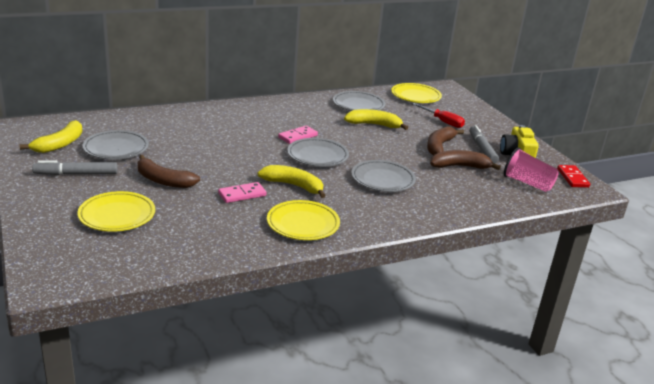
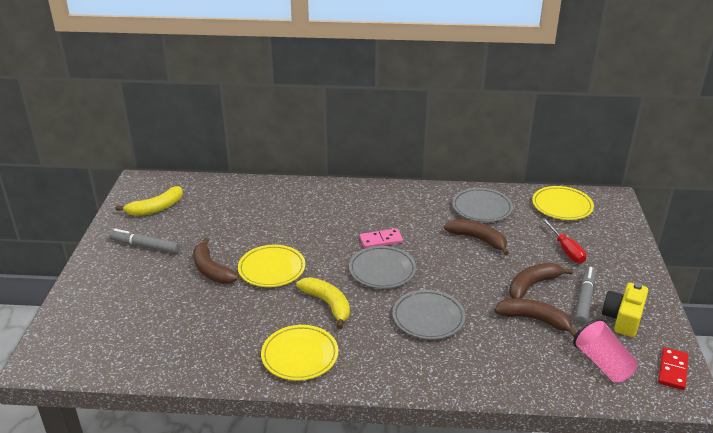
camera: 30 degrees right, 5 degrees up
yellow plate [77,191,155,232] -> yellow plate moved to [238,245,305,287]
grey plate [83,130,149,159] -> none
pink domino [218,182,267,203] -> none
yellow banana [344,109,408,130] -> brown banana [444,219,509,255]

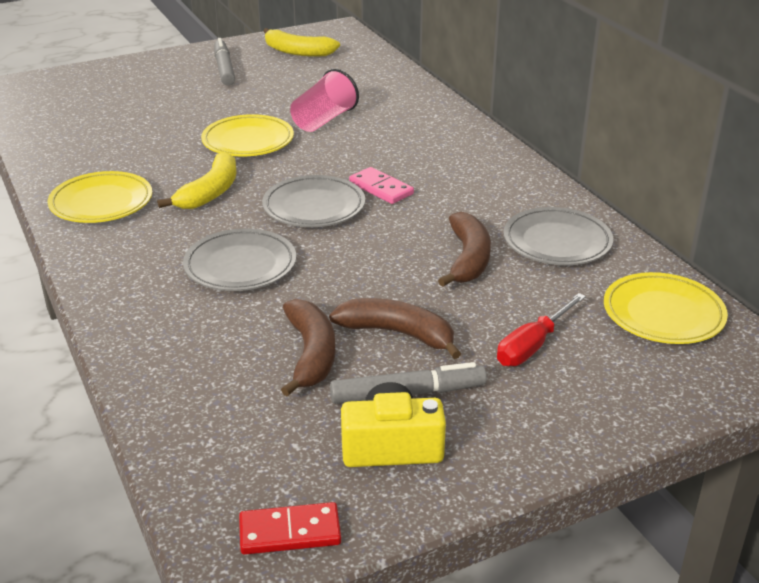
camera: 60 degrees right, 0 degrees up
brown banana [193,238,239,284] -> none
pink cup [573,318,638,382] -> pink cup moved to [290,69,359,132]

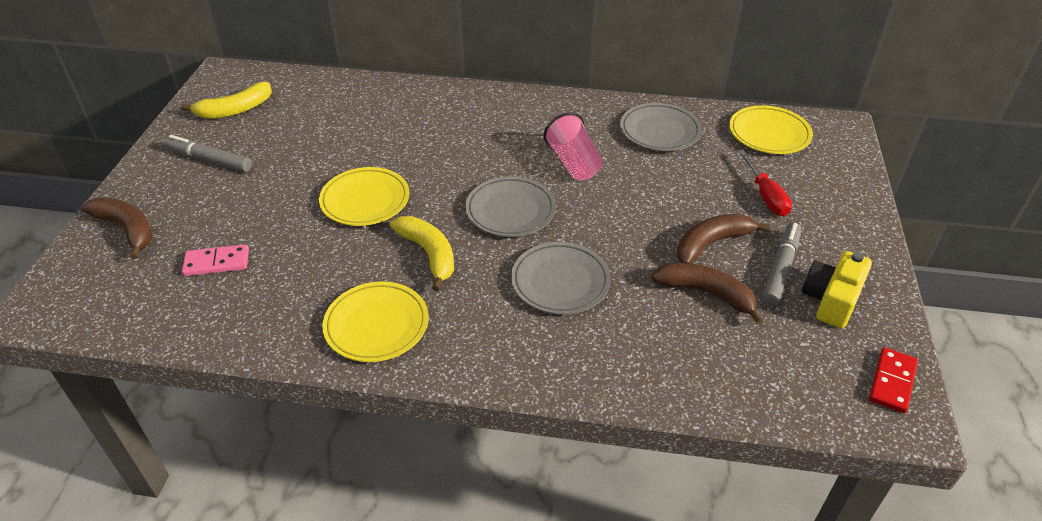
camera: 55 degrees left, 10 degrees up
pink cup [290,69,359,132] -> pink cup moved to [544,112,603,180]
pink domino [349,167,414,204] -> pink domino moved to [182,244,249,276]
brown banana [438,212,491,287] -> brown banana moved to [82,197,153,259]

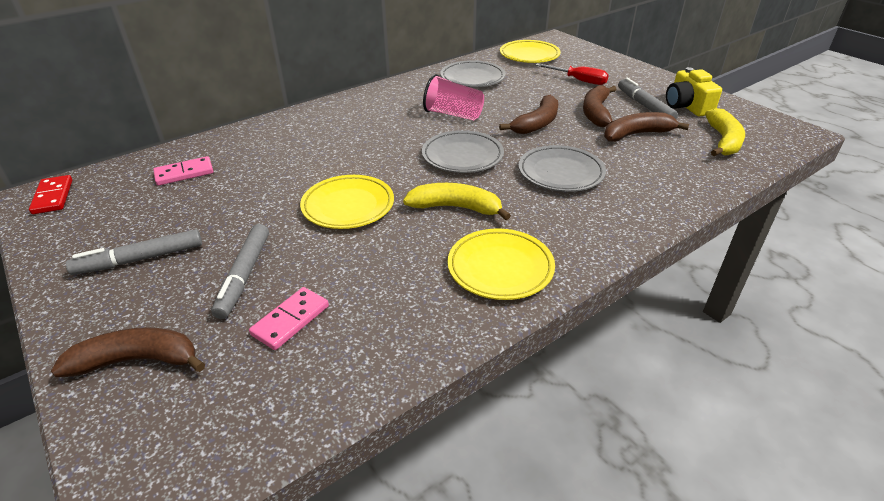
camera: 45 degrees left, 5 degrees down
yellow banana [181,82,272,119] -> yellow banana moved to [705,108,745,156]
red domino [869,347,918,413] -> red domino moved to [29,175,73,214]
none -> pink domino [153,156,214,186]
none -> grey marker [211,224,269,319]
none -> brown banana [499,95,558,134]

